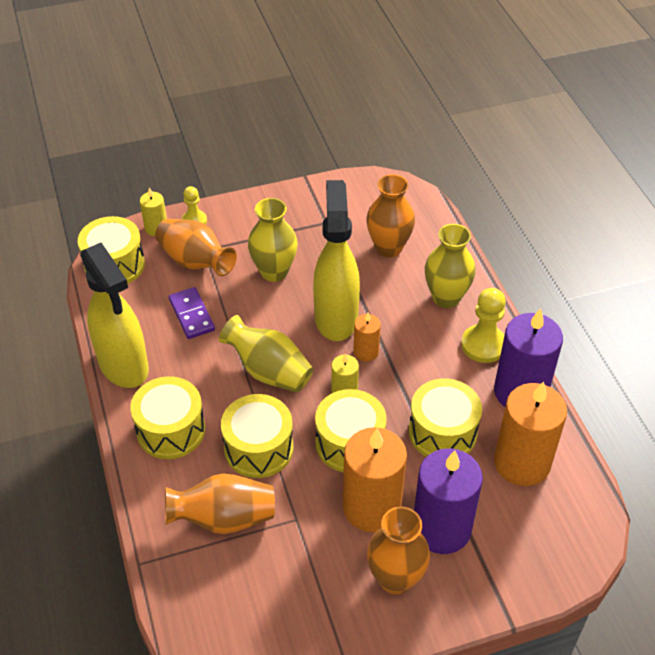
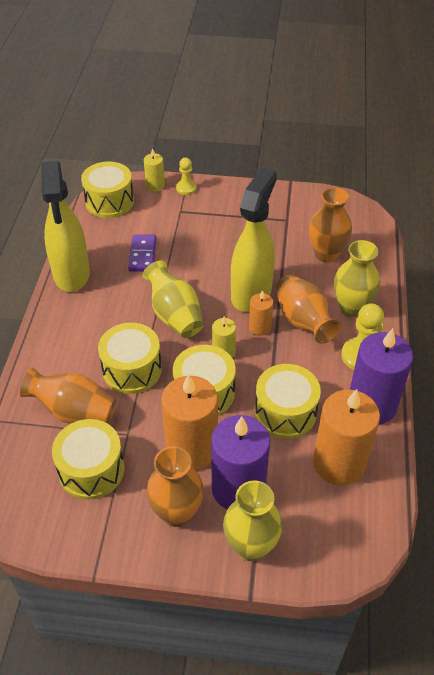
camera: 25 degrees right, 0 degrees up
yellow drum [130,376,205,459] -> yellow drum moved to [52,419,125,500]
orange vase [155,219,237,276] -> orange vase moved to [275,275,340,344]
yellow vase [248,198,298,282] -> yellow vase moved to [223,480,282,561]

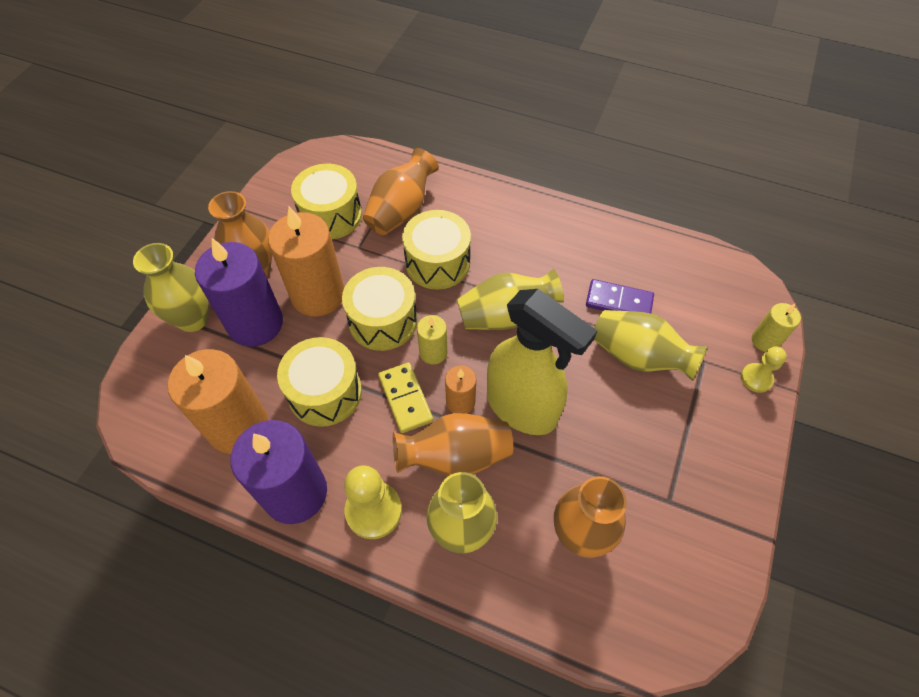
camera: 105 degrees right, 10 degrees up
yellow spray bottle [41,161,90,292] -> none
yellow drum [81,162,134,218] -> none
none -> yellow domino [378,362,433,433]
none -> yellow vase [594,310,708,381]

